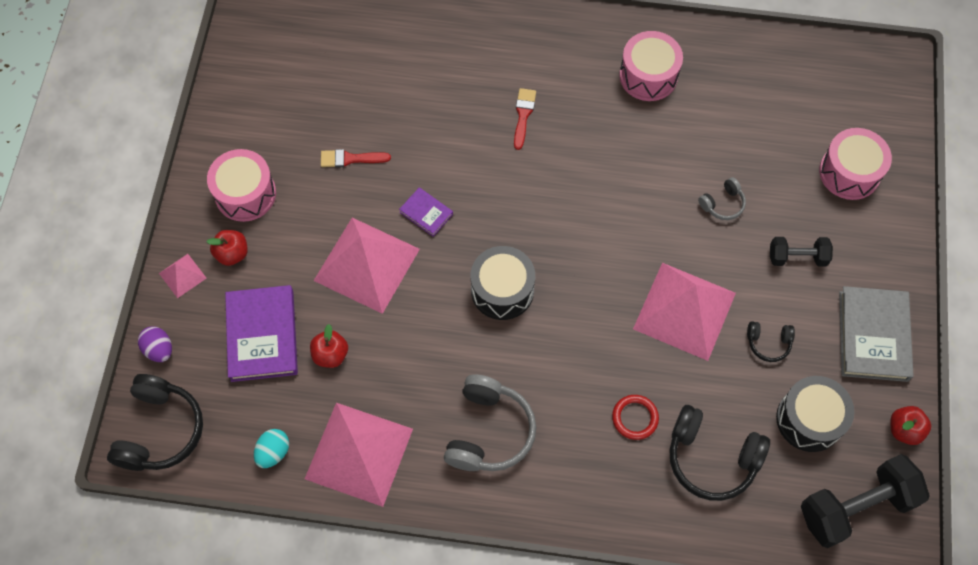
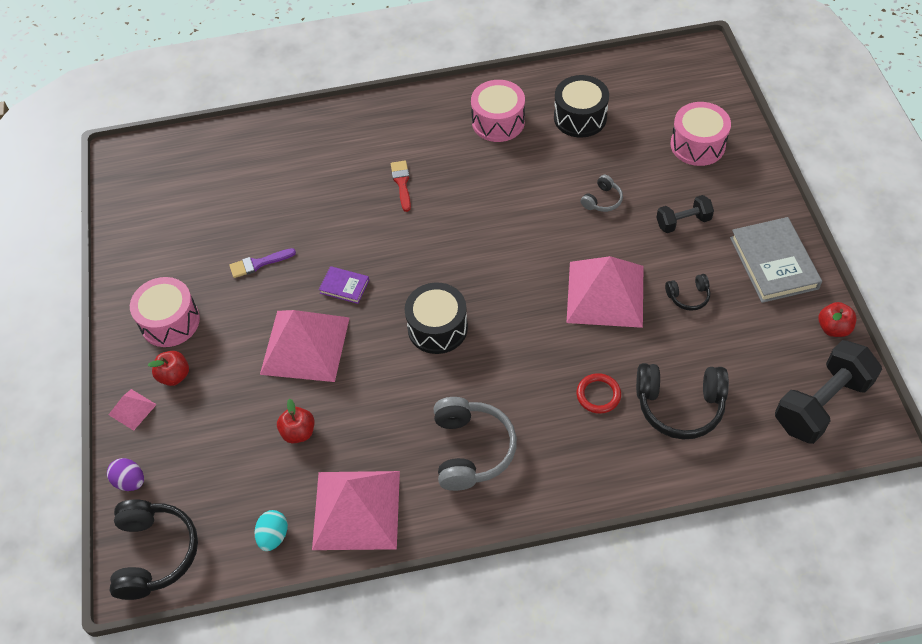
camera: 15 degrees left, 10 degrees down
purple book [225,285,298,382] -> none
red brush [321,149,391,168] -> purple brush [229,248,296,278]
black drum [776,376,854,452] -> black drum moved to [554,75,609,138]

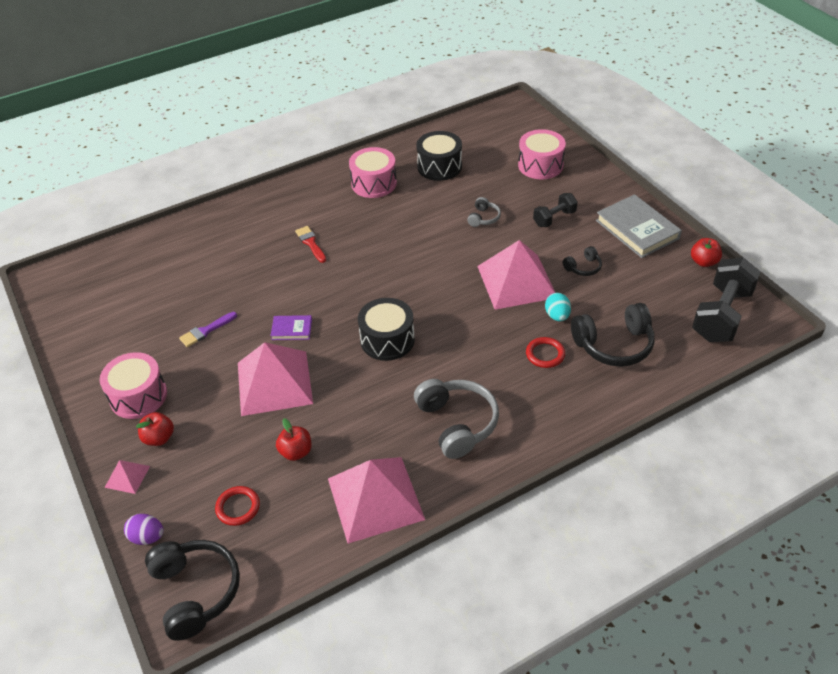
camera: 20 degrees left, 10 degrees down
turquoise egg [255,510,288,551] -> turquoise egg moved to [545,293,571,321]
none -> red ring [215,486,260,526]

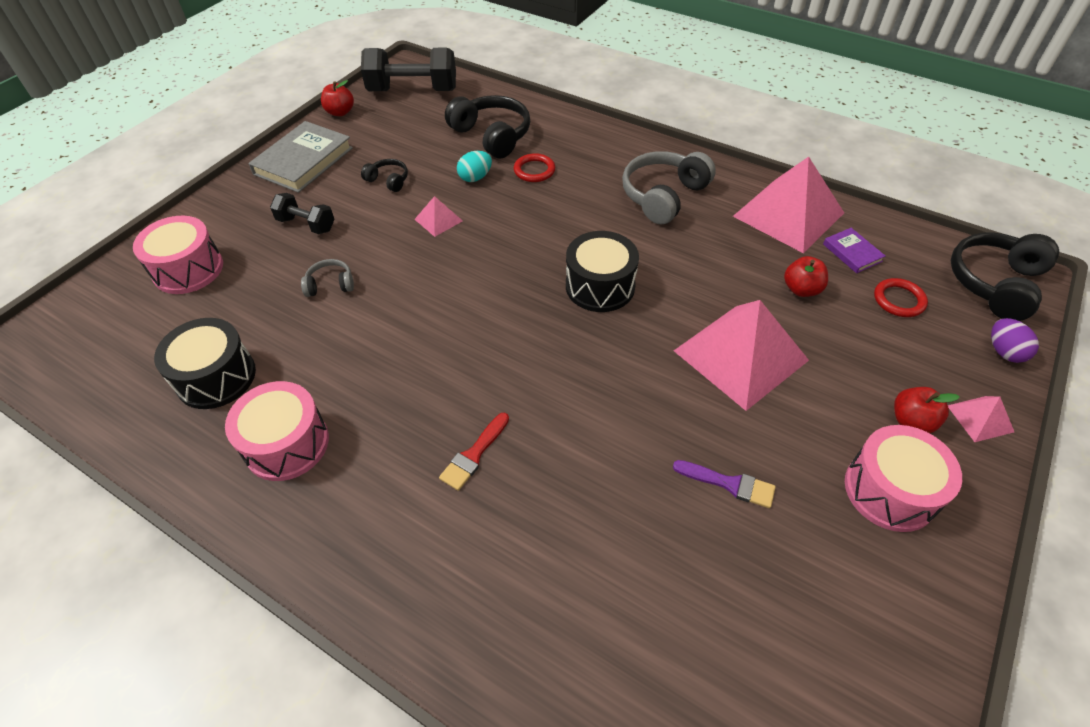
camera: 120 degrees left, 5 degrees up
purple book [271,315,312,340] -> purple book moved to [823,228,885,273]
pink pyramid [477,240,555,310] -> pink pyramid [414,196,463,237], size x0.44

